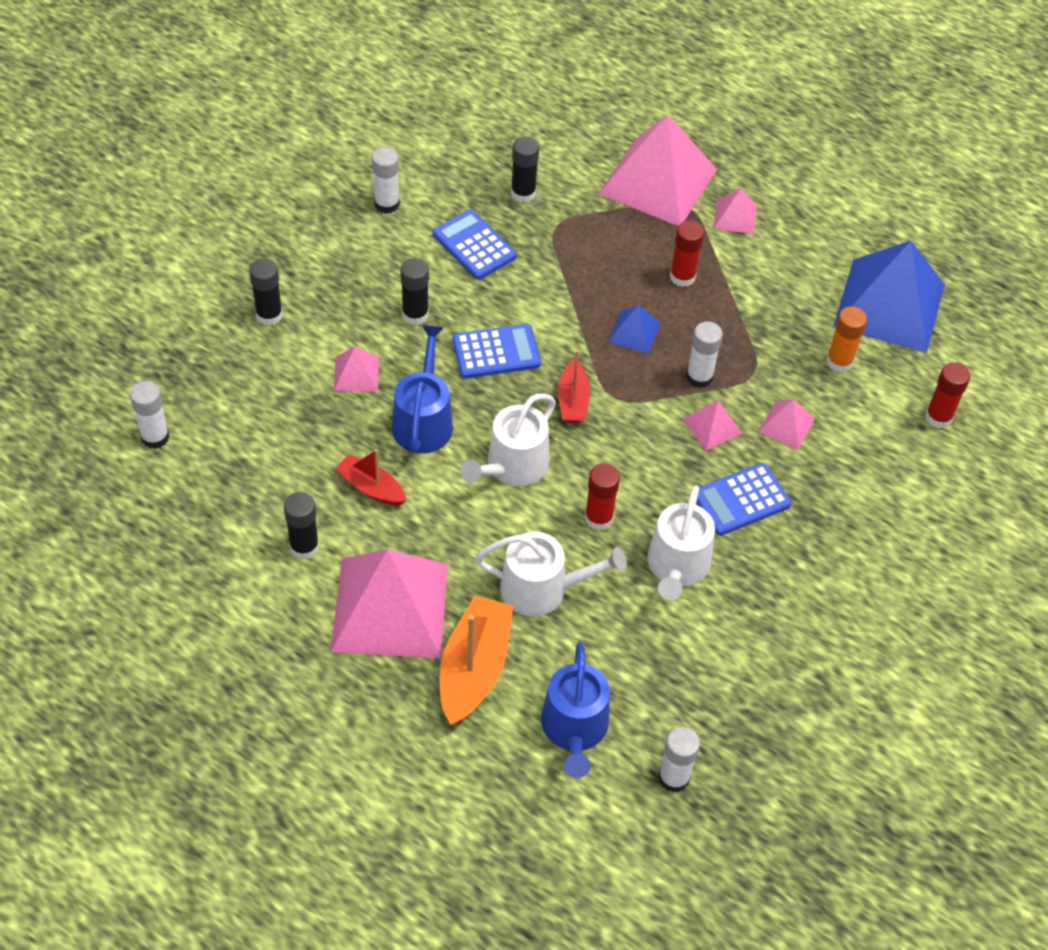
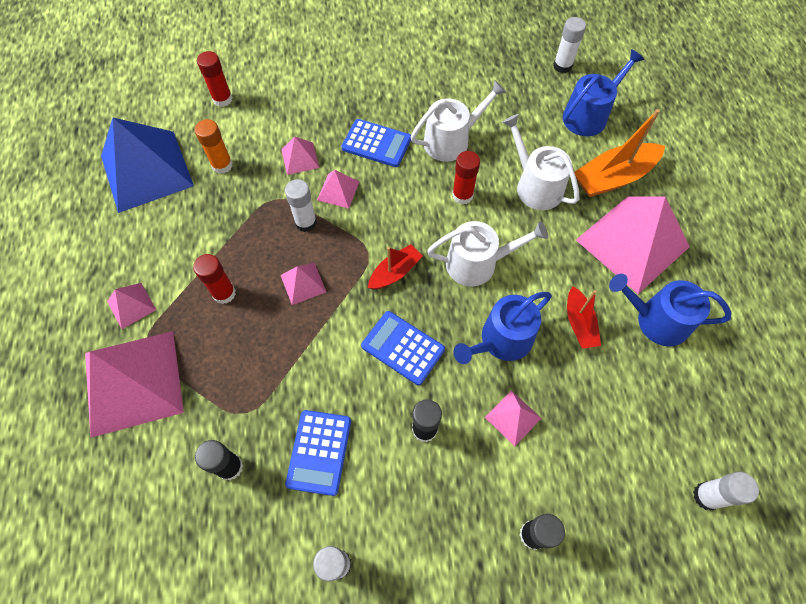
camera: 130 degrees left, 10 degrees up
black glue stick [284,492,319,560] -> blue watering can [609,274,731,347]
blue pyramid [608,305,661,354] -> pink pyramid [280,263,326,305]

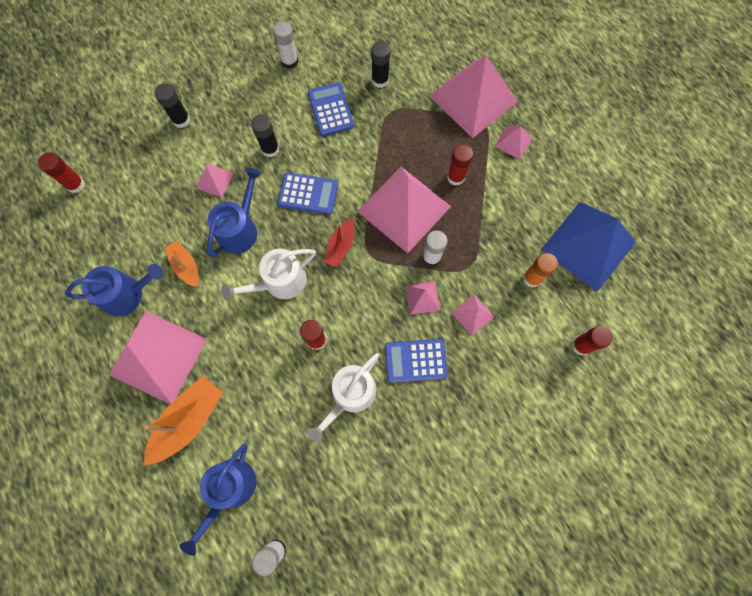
camera: 155 degrees right, 10 degrees up
pink pyramid [280,263,326,305] -> pink pyramid [357,167,451,253], size x2.28
white watering can [502,114,580,210] -> none
red boat [567,286,601,349] -> orange boat [164,240,199,287]
white glue stick [693,472,759,510] -> red glue stick [38,152,85,193]

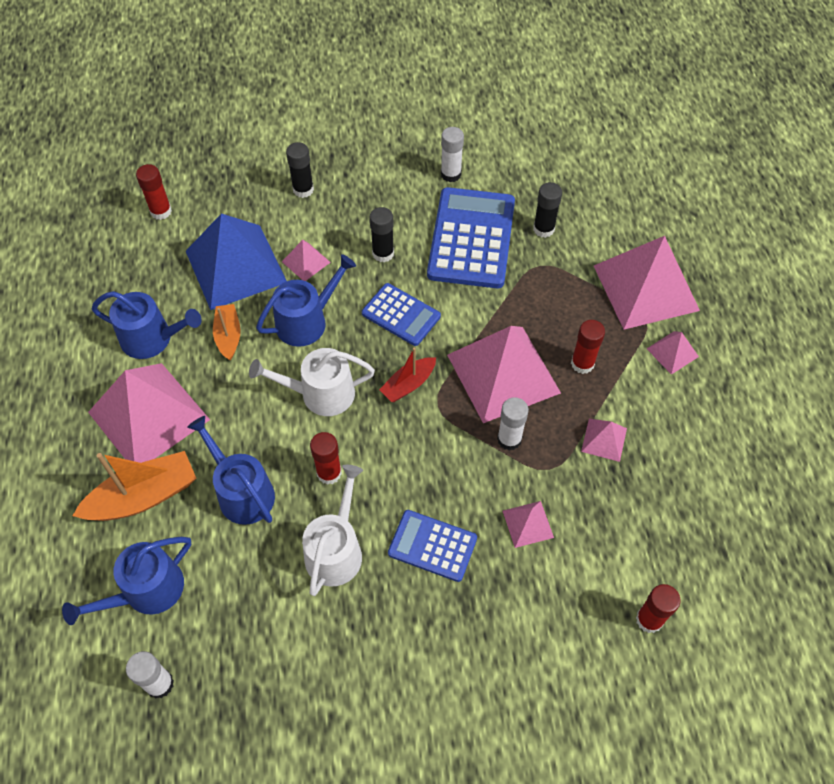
camera: 25 degrees right, 15 degrees down
white watering can [307,353,379,443] -> white watering can turned 135 degrees clockwise [302,465,363,596]
blue calculator [308,82,354,136] -> blue calculator [427,187,515,288], size x1.76
pink pyramid [405,281,440,315] -> pink pyramid moved to [581,419,627,462]
orange glue stick [523,253,558,288] -> none
blue pyramid [541,202,636,292] -> blue pyramid moved to [186,213,286,310]
none -> blue watering can [187,416,275,525]

